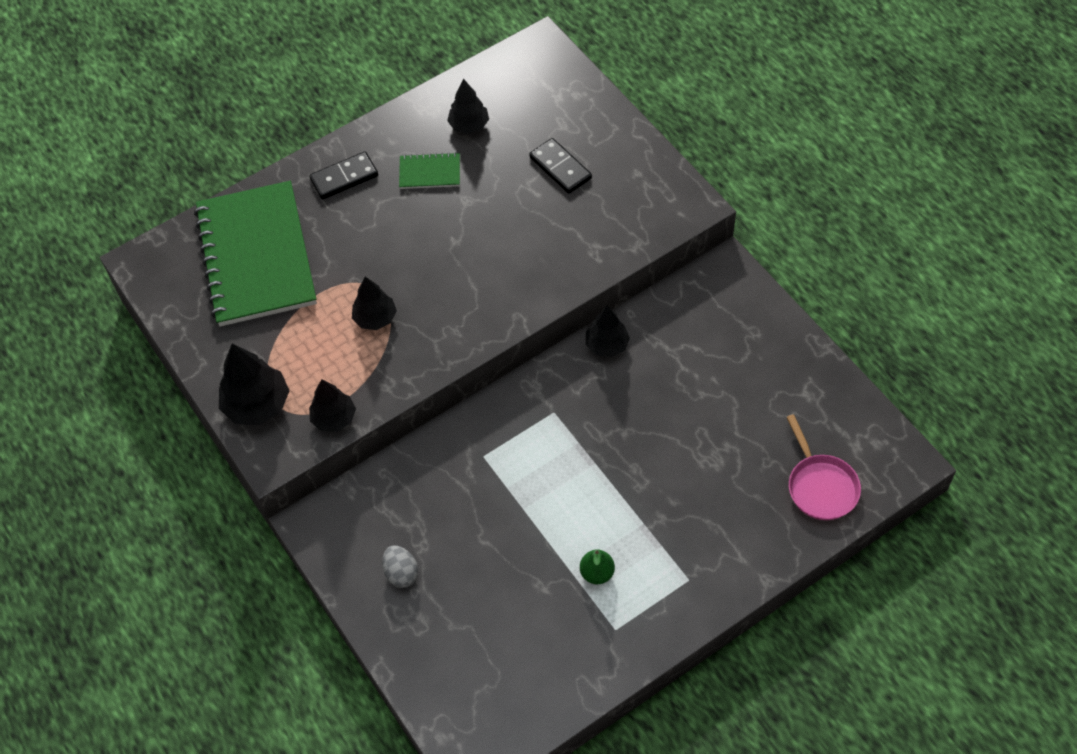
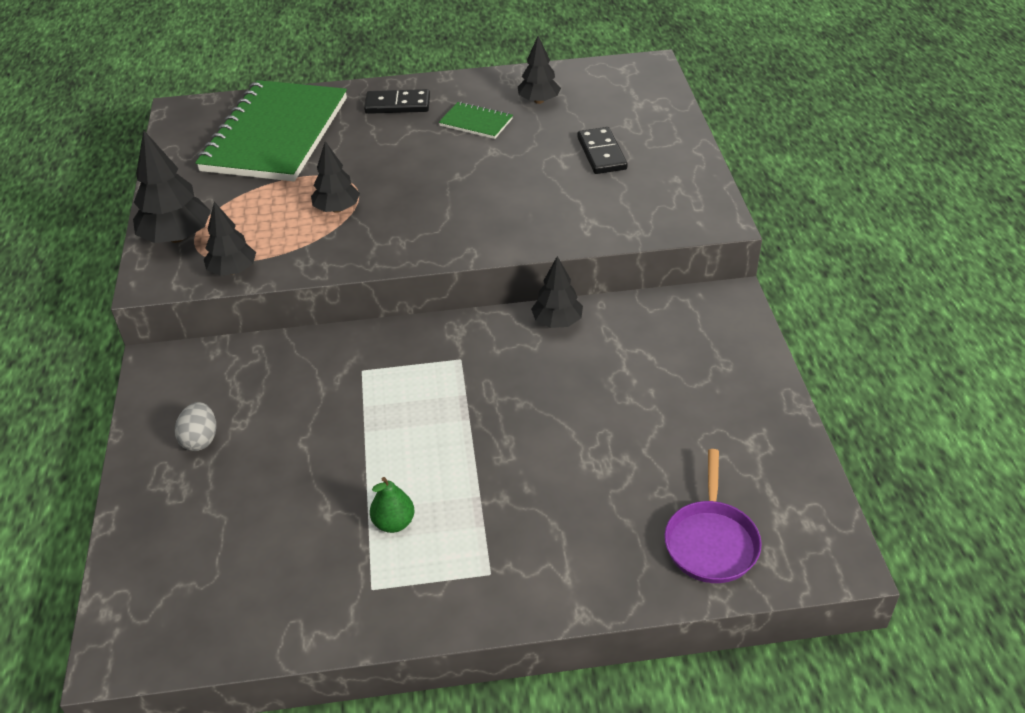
camera: 25 degrees right, 15 degrees down
pink pan [786,414,861,520] -> purple pan [664,449,762,583]

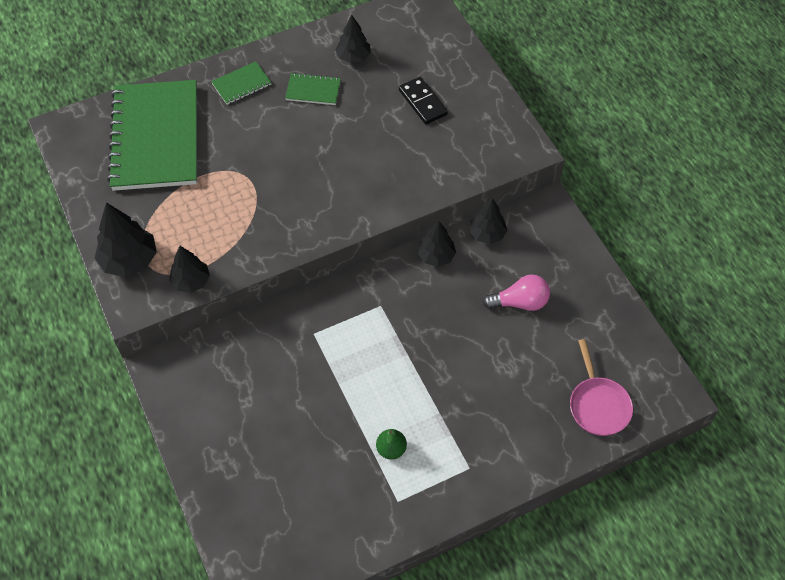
camera: 20 degrees left, 15 degrees up
grey egg [175,402,216,451] -> none
black tree [311,141,360,213] -> black tree moved to [470,198,507,244]
black domino [364,89,430,114] -> green notebook [211,61,272,105]
purple pan [664,449,762,583] -> pink pan [570,339,633,436]
none -> pink light bulb [483,274,550,311]

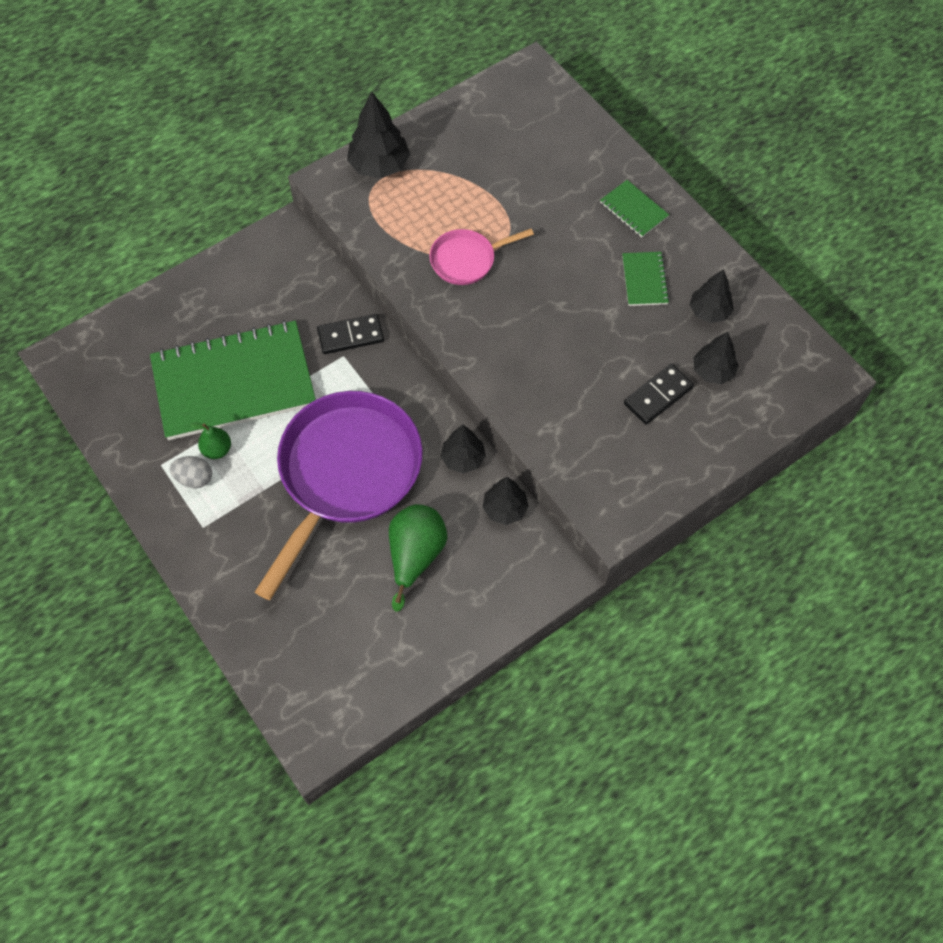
camera: 80 degrees right, 5 degrees up
green notebook [107,80,197,191] -> green notebook moved to [150,320,316,440]
black tree [169,246,210,293] -> black tree moved to [693,332,739,384]
pink light bulb [483,274,550,311] -> green pear [389,504,447,612]
pink pan [570,339,633,436] -> pink pan moved to [429,229,534,285]
none -> grey egg [170,456,212,488]
none -> purple pan [255,391,423,600]
none -> black domino [317,314,384,354]

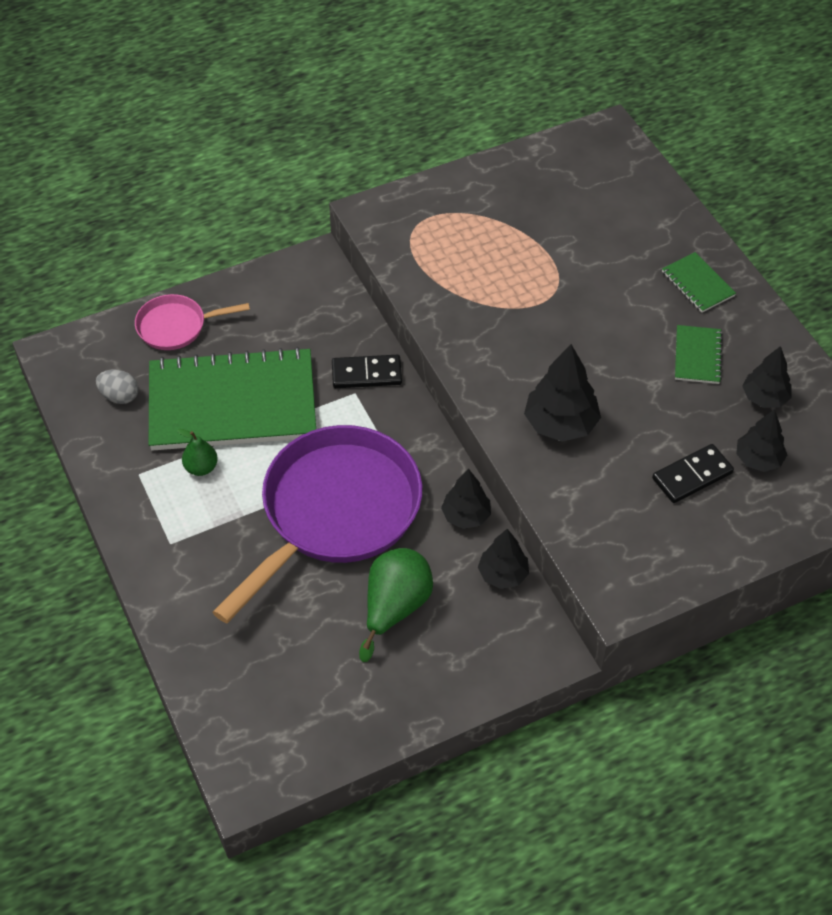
camera: 10 degrees right, 10 degrees down
grey egg [170,456,212,488] -> grey egg moved to [96,370,138,404]
black tree [347,91,410,179] -> black tree moved to [524,344,601,442]
pink pan [429,229,534,285] -> pink pan moved to [135,294,250,350]

